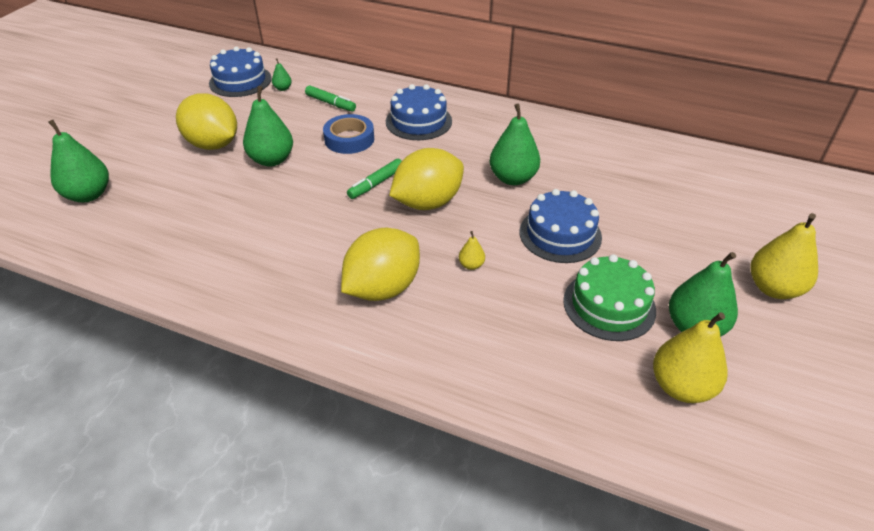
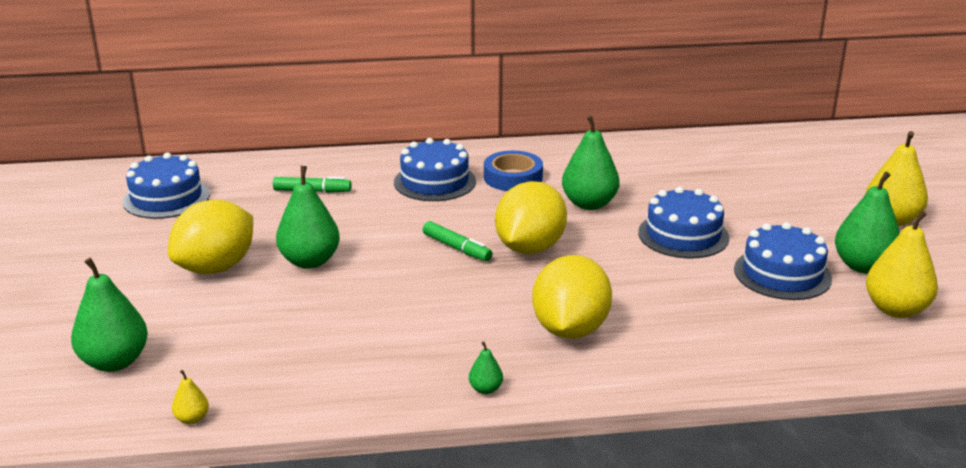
camera: 30 degrees left, 15 degrees down
yellow lemon [176,93,237,150] -> yellow lemon turned 60 degrees counterclockwise [168,200,253,274]
green pear [272,59,292,91] -> green pear moved to [469,341,503,394]
blue tape [323,114,374,154] -> blue tape moved to [484,151,543,191]
green marker [347,159,402,199] -> green marker turned 60 degrees counterclockwise [423,221,493,262]
yellow pear [459,231,485,270] -> yellow pear moved to [172,370,209,424]
green cake [563,254,656,341] -> blue cake [734,222,832,300]

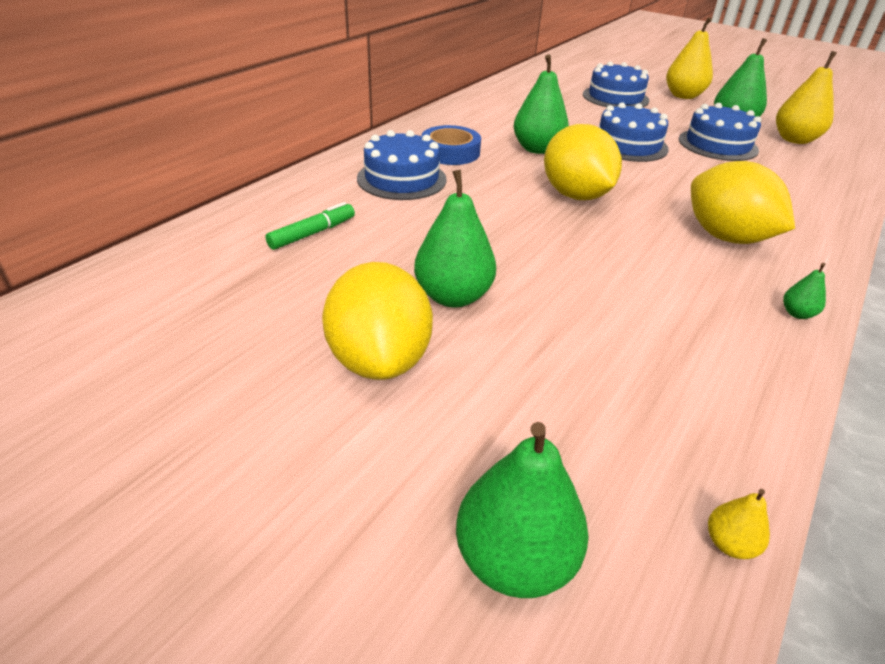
camera: 50 degrees left, 10 degrees up
blue cake [123,153,210,219] -> blue cake moved to [583,61,649,107]
green marker [423,221,493,262] -> none

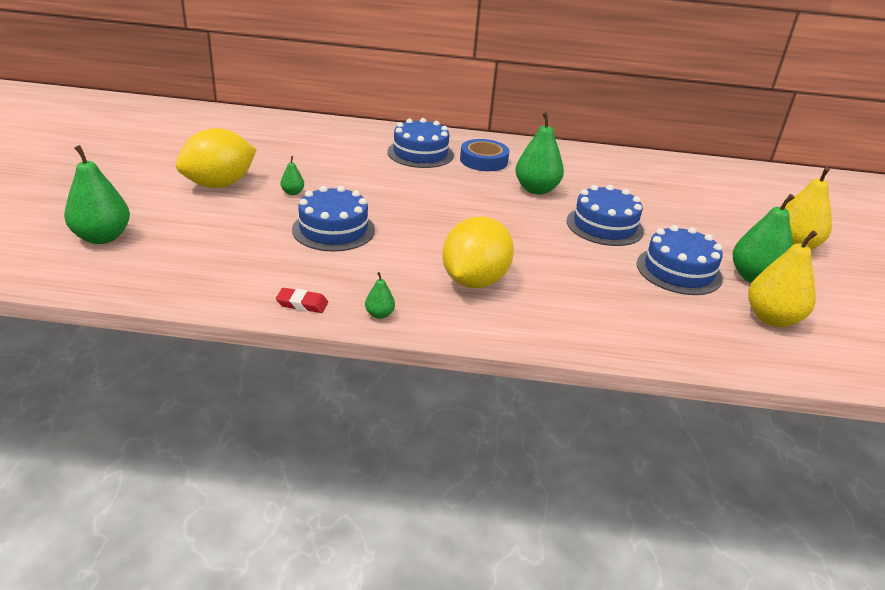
camera: 60 degrees right, 5 degrees down
green marker [265,202,355,250] -> none
green pear [414,170,496,308] -> green pear [281,156,304,195], size x0.46
yellow lemon [544,124,622,200] -> none
blue cake [583,61,649,107] -> blue cake moved to [292,186,375,252]
yellow pear [708,489,770,559] -> none
none -> red eraser [276,288,328,313]

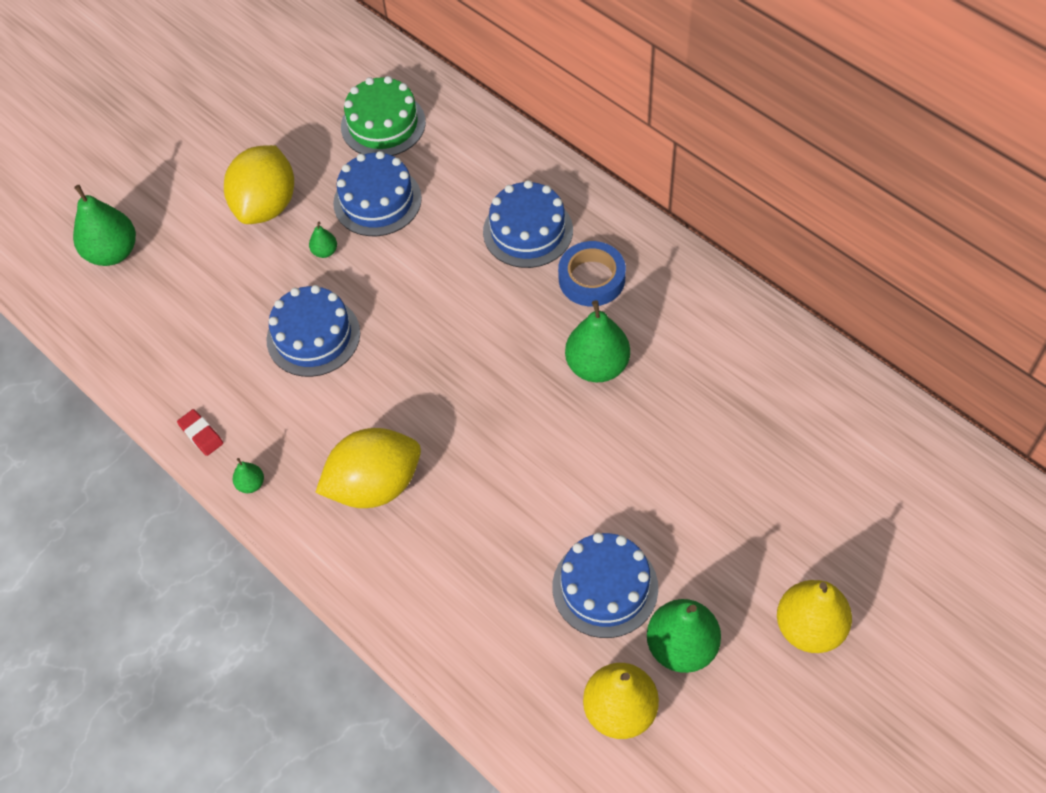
camera: 45 degrees right, 25 degrees up
yellow lemon [176,128,257,188] -> yellow lemon turned 75 degrees counterclockwise [224,145,294,224]
blue cake [567,185,644,246] -> blue cake moved to [333,151,422,236]
none -> green cake [341,76,426,156]

